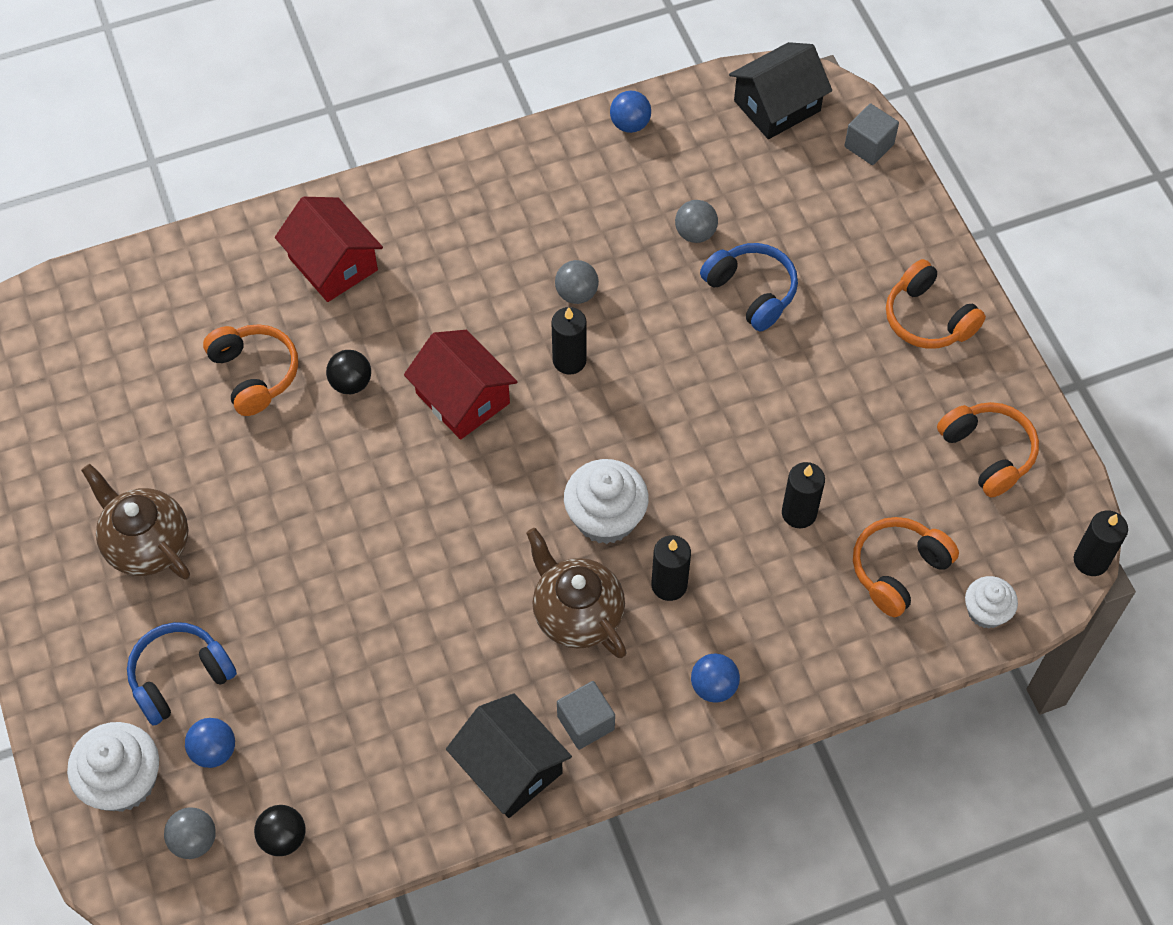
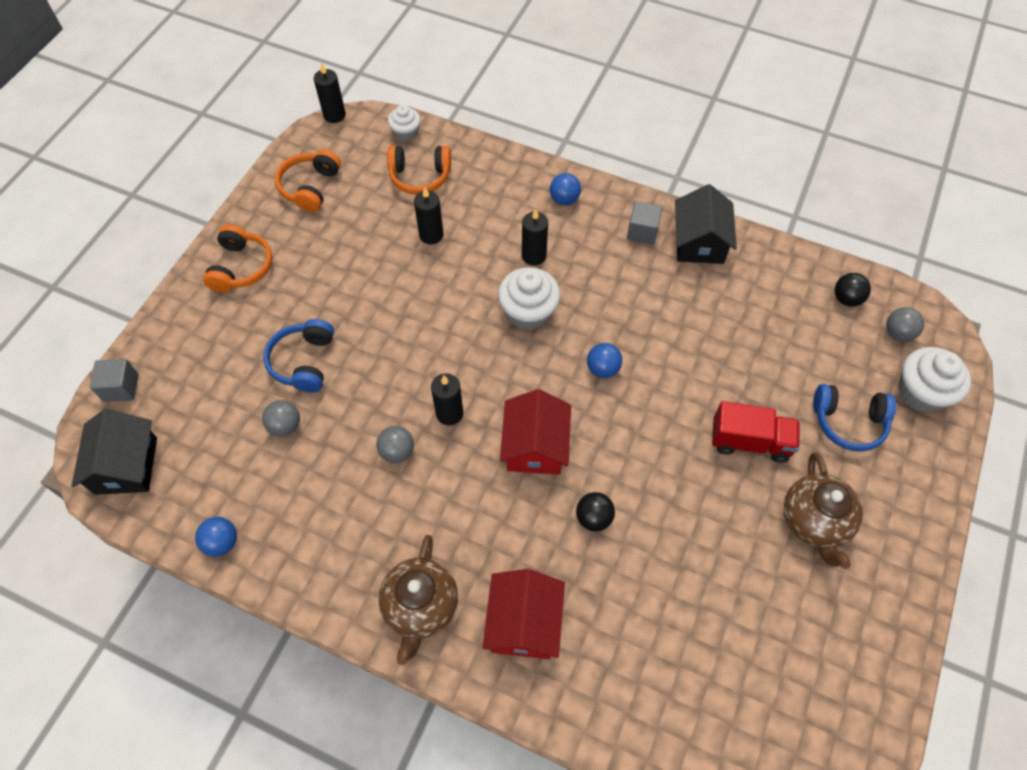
camera: 135 degrees left, 0 degrees up
blue ball [185,718,235,768] -> blue ball moved to [587,343,622,378]
orange headphones [203,324,298,416] -> none
brown teapot [526,528,627,658] -> brown teapot moved to [379,535,458,665]
black house [729,42,832,139] -> black house turned 75 degrees clockwise [71,409,157,495]
none -> red truck [712,401,800,463]

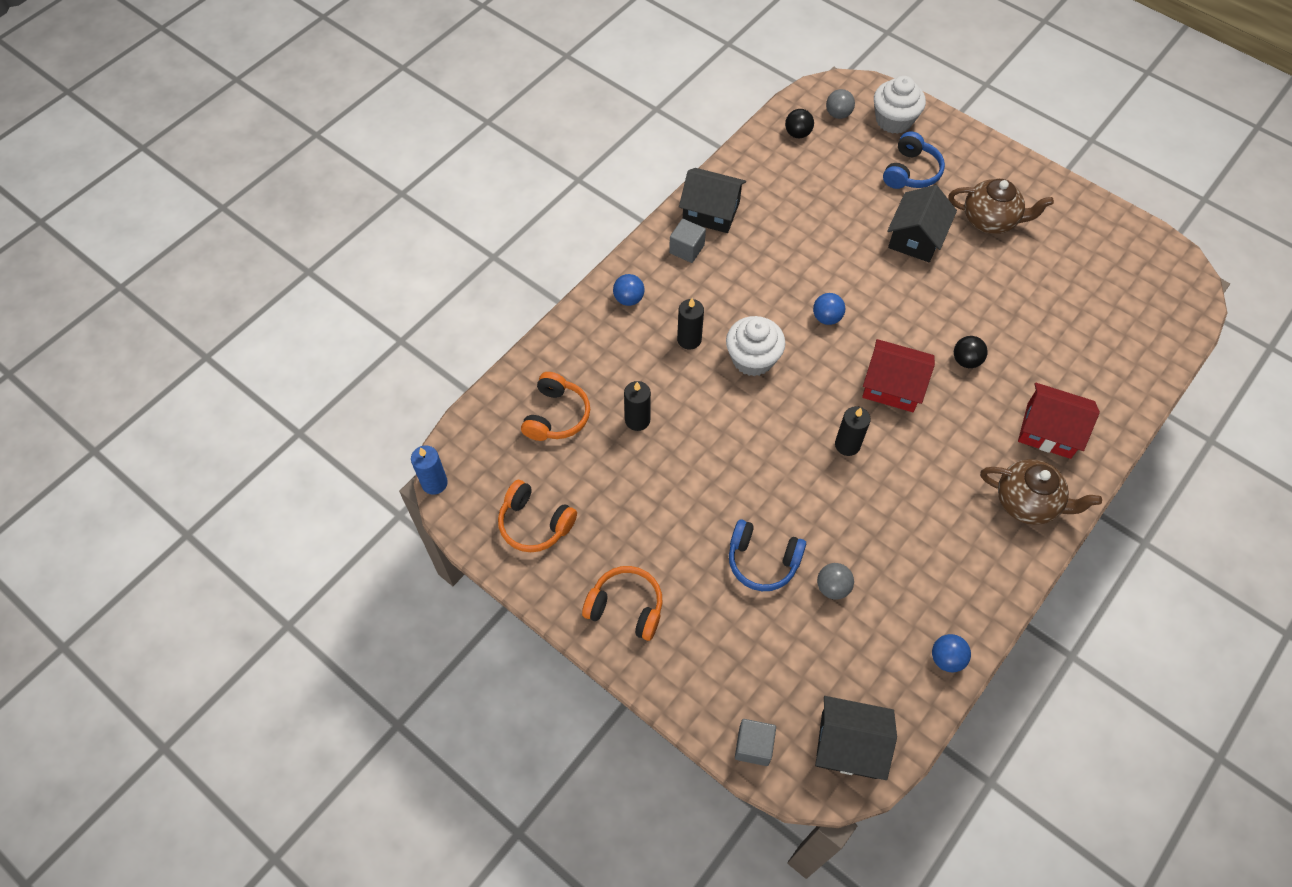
camera: 75 degrees left, 0 degrees up
black candle [314,62,346,123] -> blue candle [411,446,448,495]
grey ball [376,426,414,463] -> none
white cupcake [388,105,421,142] -> none
red truck [712,401,800,463] -> black house [887,185,957,262]

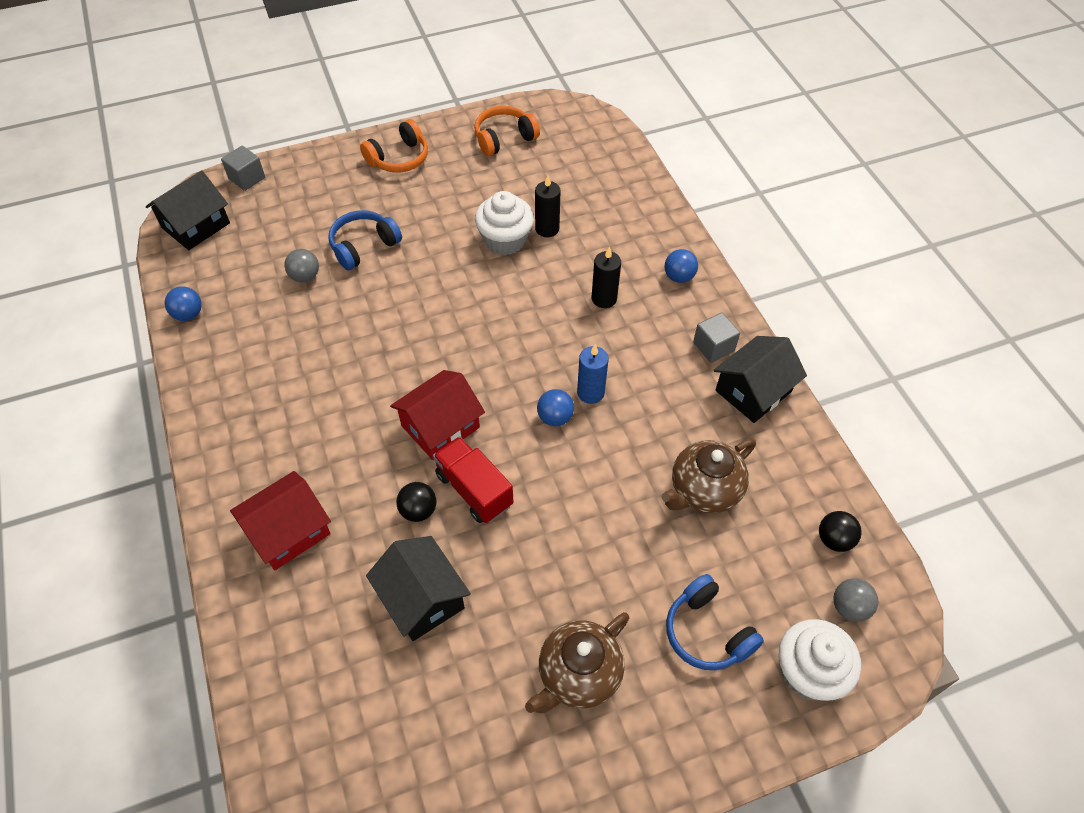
camera: 120 degrees right, 5 degrees down
blue candle [411,446,448,495] -> blue candle moved to [577,345,609,404]
orange headphones [521,372,590,441] -> none
white cupcake [726,316,786,376] -> white cupcake moved to [475,191,534,255]
black candle [835,406,871,456] -> none
black house [887,185,957,262] -> black house moved to [366,536,471,641]
brown teapot [981,459,1102,525] -> brown teapot moved to [662,438,756,514]
none -> red truck [433,437,513,523]

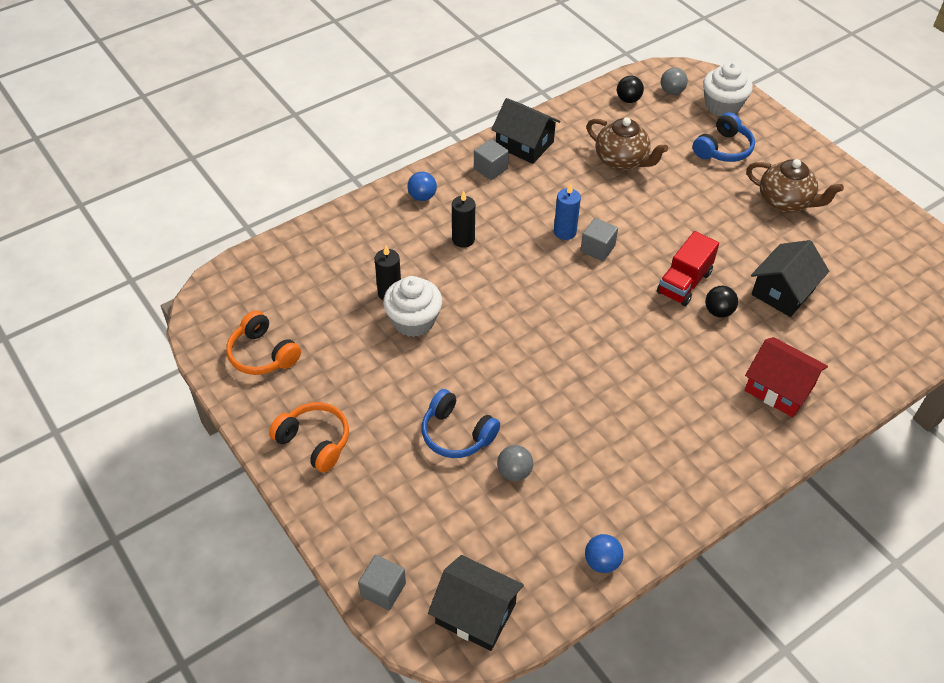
camera: 105 degrees left, 5 degrees down
red house [390,370,485,460] -> none
blue ball [537,389,574,426] -> grey cube [580,218,618,261]

